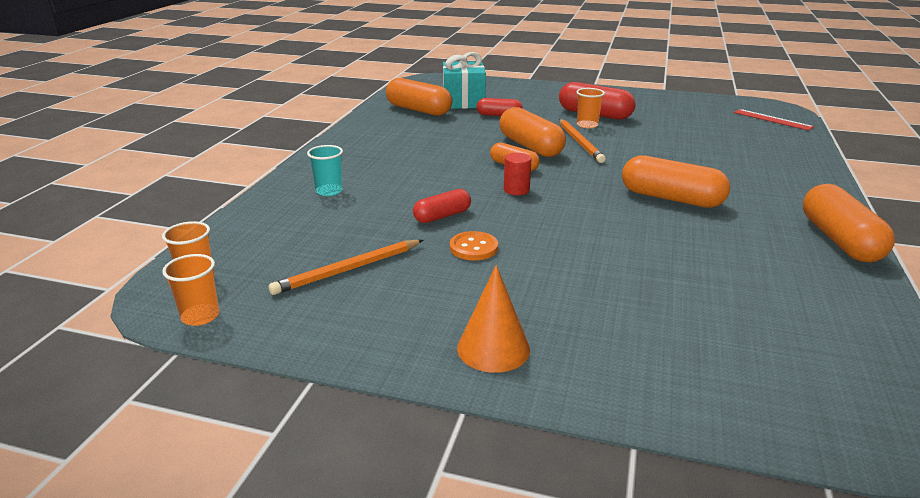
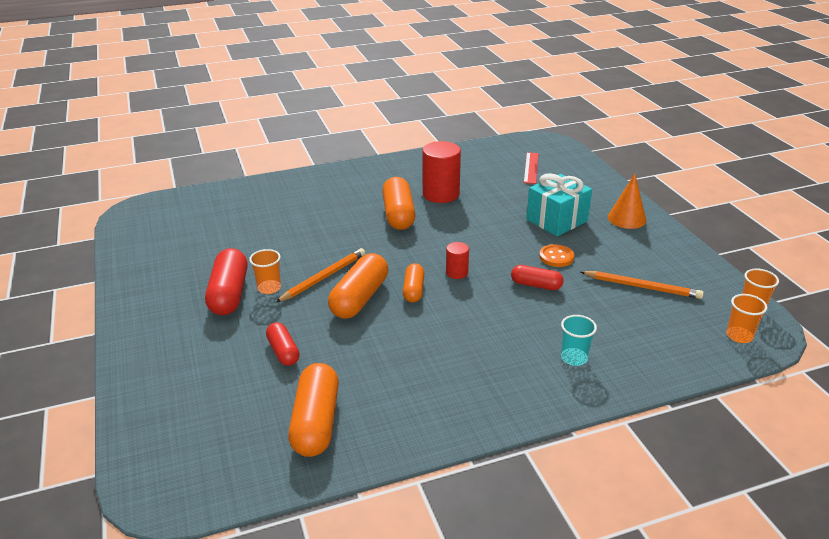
camera: 125 degrees left, 5 degrees up
turquoise gift [443,52,486,109] -> turquoise gift moved to [527,173,592,236]
red ruler [734,109,814,131] -> red ruler moved to [523,152,539,184]
orange capsule [803,184,895,262] -> none
none -> red cylinder [422,141,461,203]

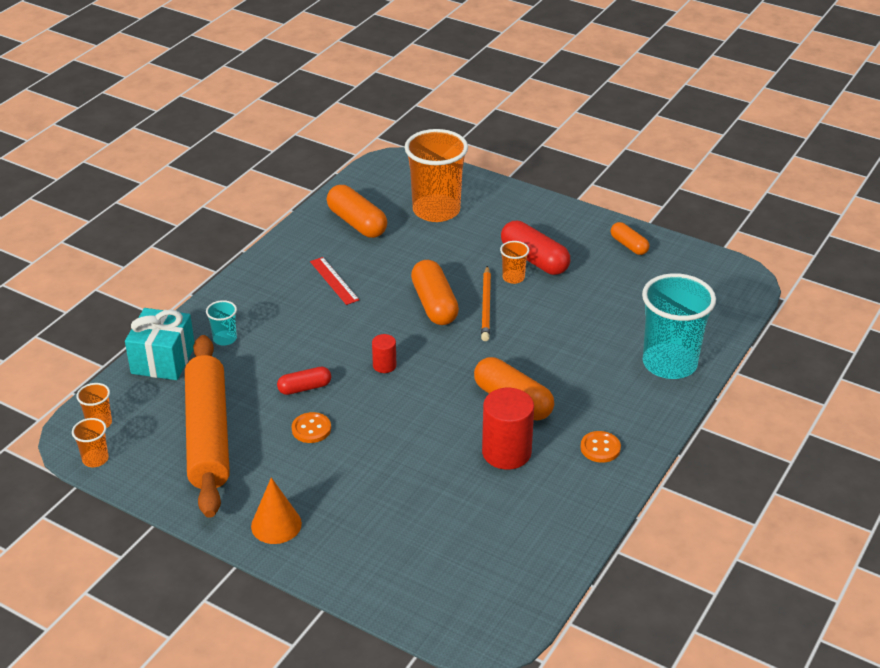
camera: 140 degrees right, 5 degrees up
red capsule [266,322,300,366] -> none
orange capsule [403,263,424,303] -> orange capsule moved to [611,222,649,255]
red ruler [523,152,539,184] -> red ruler moved to [310,257,359,305]
turquoise gift [527,173,592,236] -> turquoise gift moved to [125,308,195,380]
orange pencil [581,271,704,299] -> orange rolling pin [185,335,230,518]
none -> orange cup [405,129,468,222]
none -> orange button [580,431,621,463]
none -> turquoise cup [642,273,716,379]

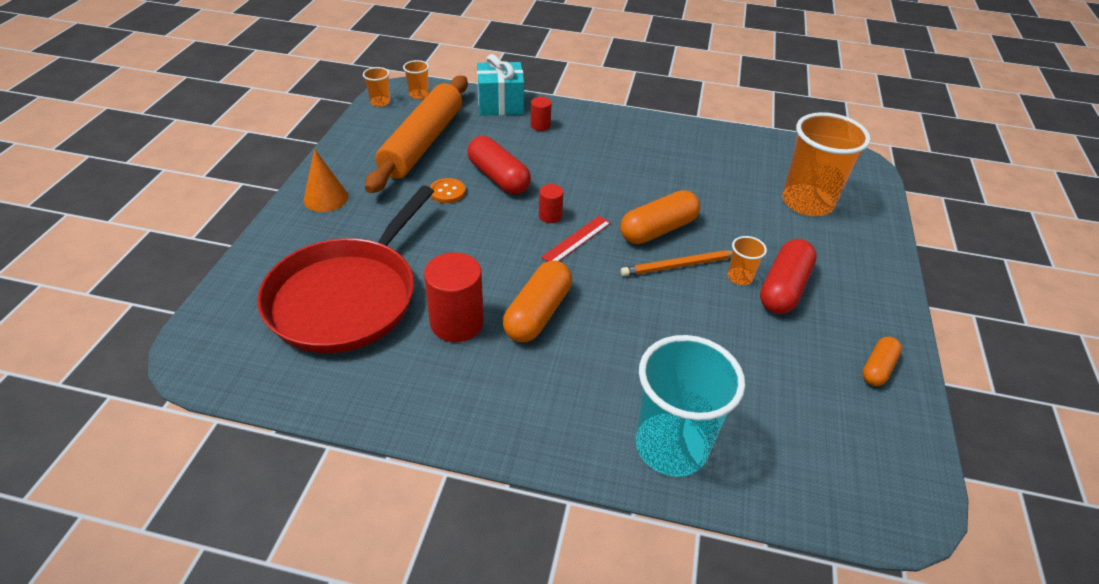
camera: 70 degrees right, 5 degrees up
orange rolling pin [185,335,230,518] -> orange rolling pin turned 45 degrees counterclockwise [365,76,468,193]
turquoise cup [206,300,237,346] -> red cylinder [531,97,552,131]
red capsule [277,367,331,395] -> red capsule [467,136,531,194], size x1.70
red ruler [310,257,359,305] -> red ruler moved to [541,216,611,262]
orange capsule [327,185,387,238] -> none
orange button [580,431,621,463] -> none
none -> red pan [257,186,434,353]

